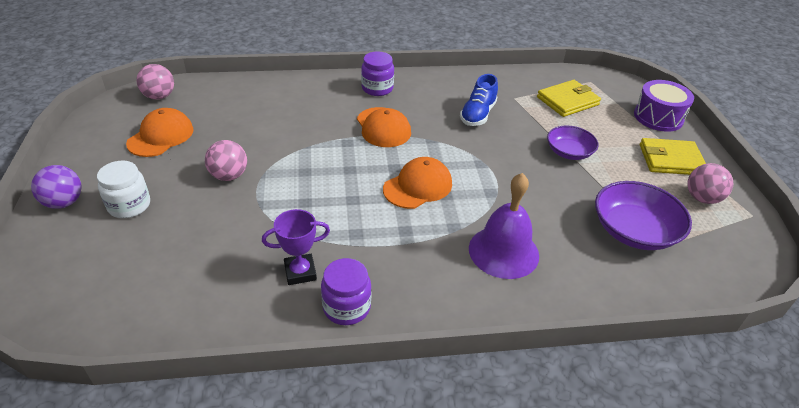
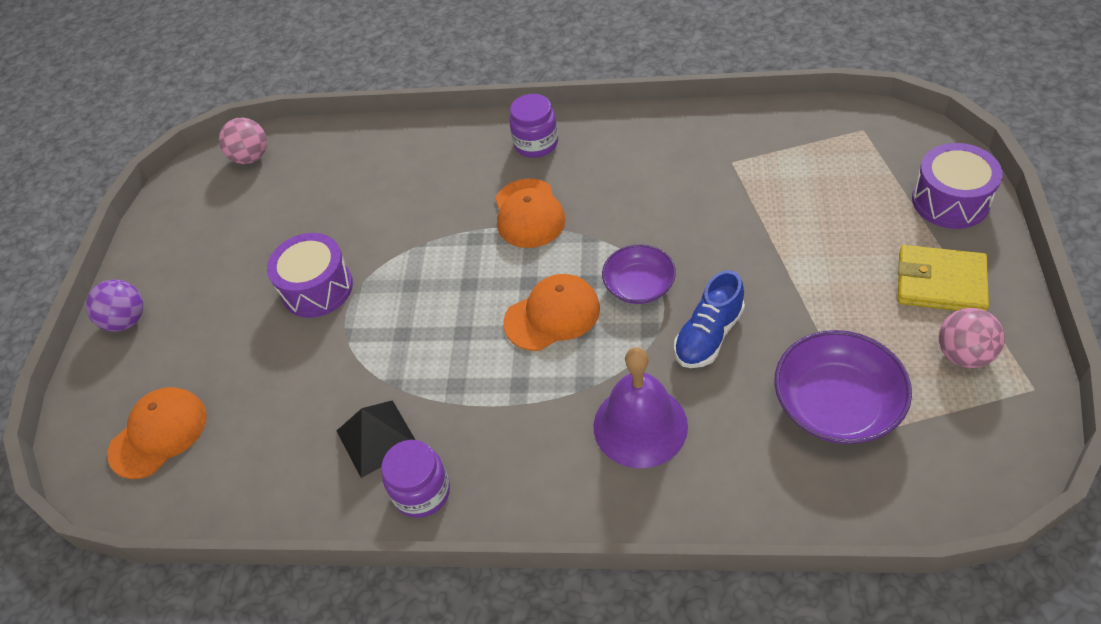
camera: 20 degrees right, 10 degrees up
white jar [97,161,150,218] -> none
orange cap [126,108,193,157] -> orange cap moved to [107,387,207,479]
pink ball [205,140,247,181] -> purple drum [267,233,353,318]
purple trophy [262,209,330,285] -> black pyramid [337,400,415,478]
blue shoe [460,74,498,126] -> blue shoe moved to [674,270,745,368]
yellow wallet [537,80,601,117] -> none
purple bowl [547,125,598,160] -> purple bowl moved to [602,244,676,304]

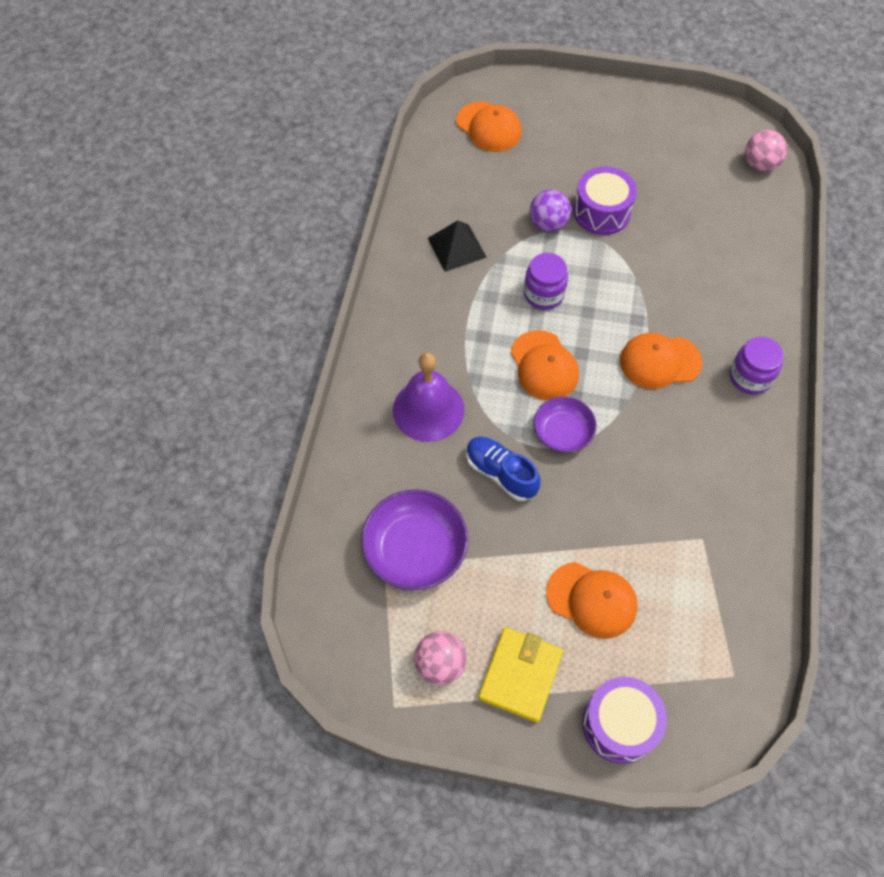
camera: 90 degrees right, 10 degrees up
purple ball [86,279,143,332] -> purple ball moved to [530,190,571,232]
purple jar [382,440,450,518] -> purple jar moved to [524,253,568,310]
none -> orange cap [546,562,637,639]

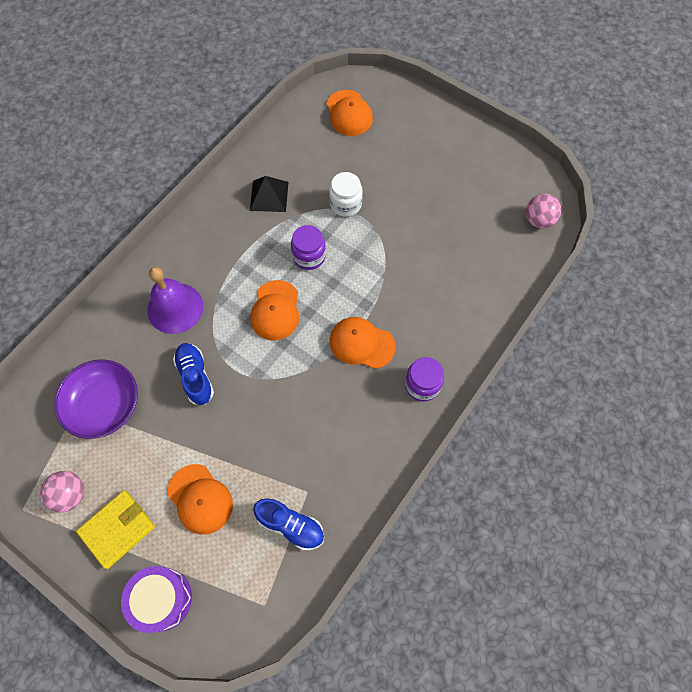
camera: 25 degrees right, 5 degrees up
purple ball [530,190,571,232] -> white jar [329,172,363,217]
purple bowl [533,397,597,453] -> none
purple drum [573,166,637,235] -> none
none -> blue shoe [253,498,324,550]

